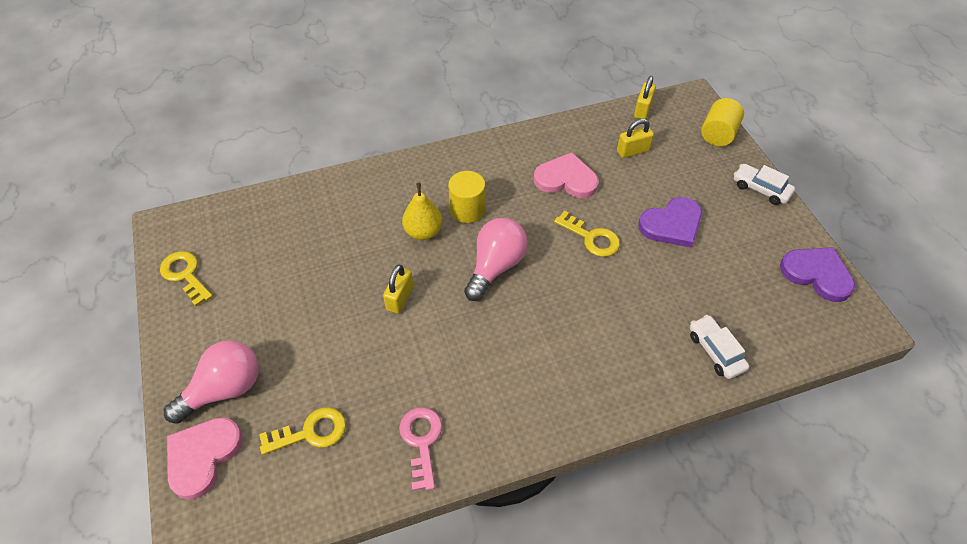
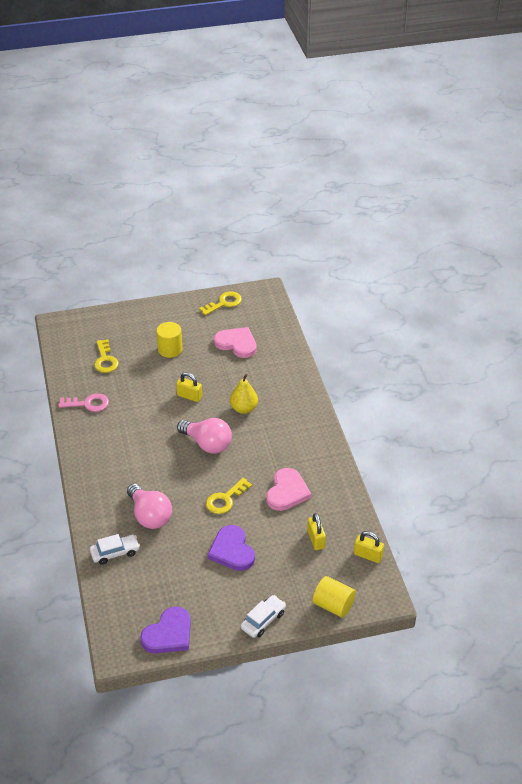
camera: 95 degrees right, 10 degrees down
pink light bulb [164,340,259,424] -> pink light bulb moved to [127,484,172,529]
pink heart [167,417,243,500] -> pink heart moved to [214,327,257,358]
yellow cylinder [448,171,485,223] -> yellow cylinder moved to [156,322,182,358]

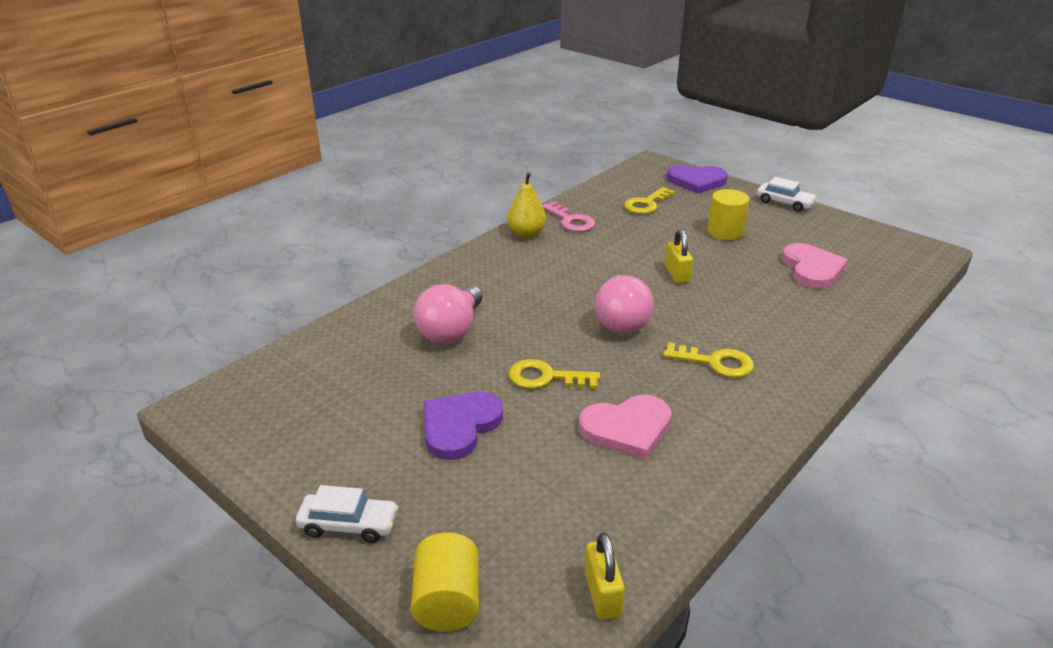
camera: 55 degrees right, 10 degrees down
white car [90,534,140,565] -> white car moved to [757,177,817,212]
purple heart [140,606,191,654] -> purple heart moved to [666,165,728,194]
yellow key [199,292,242,315] -> yellow key moved to [663,342,754,378]
yellow pear [230,373,258,414] -> yellow pear moved to [507,172,546,238]
yellow padlock [307,513,326,550] -> none

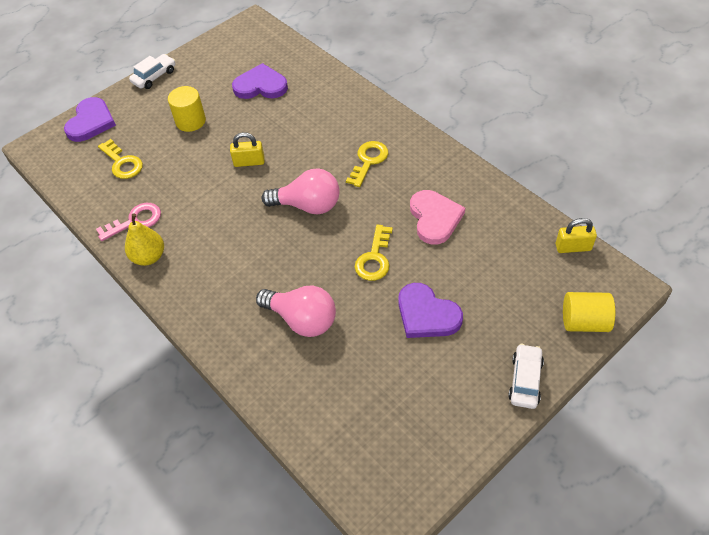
camera: 80 degrees left, 20 degrees up
pink heart [782,243,848,289] -> purple heart [232,63,288,99]

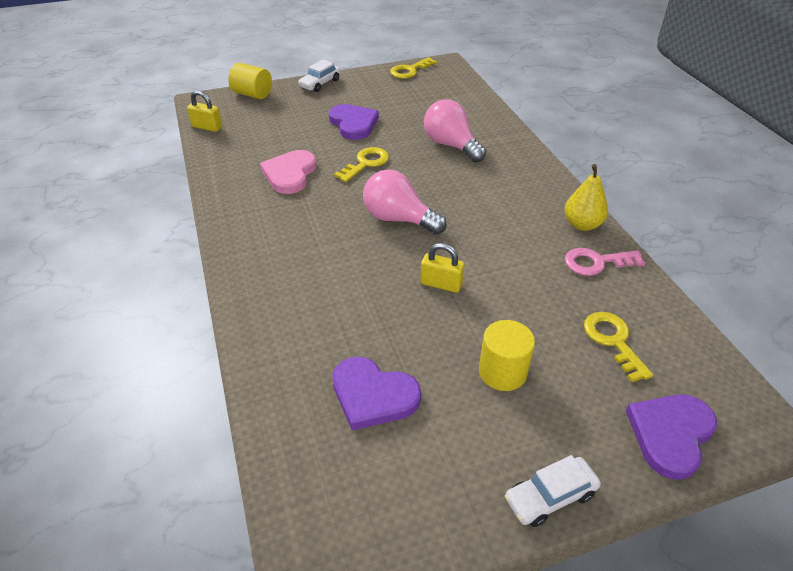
camera: 160 degrees left, 10 degrees down
yellow key [346,141,388,187] -> yellow key moved to [390,57,437,79]

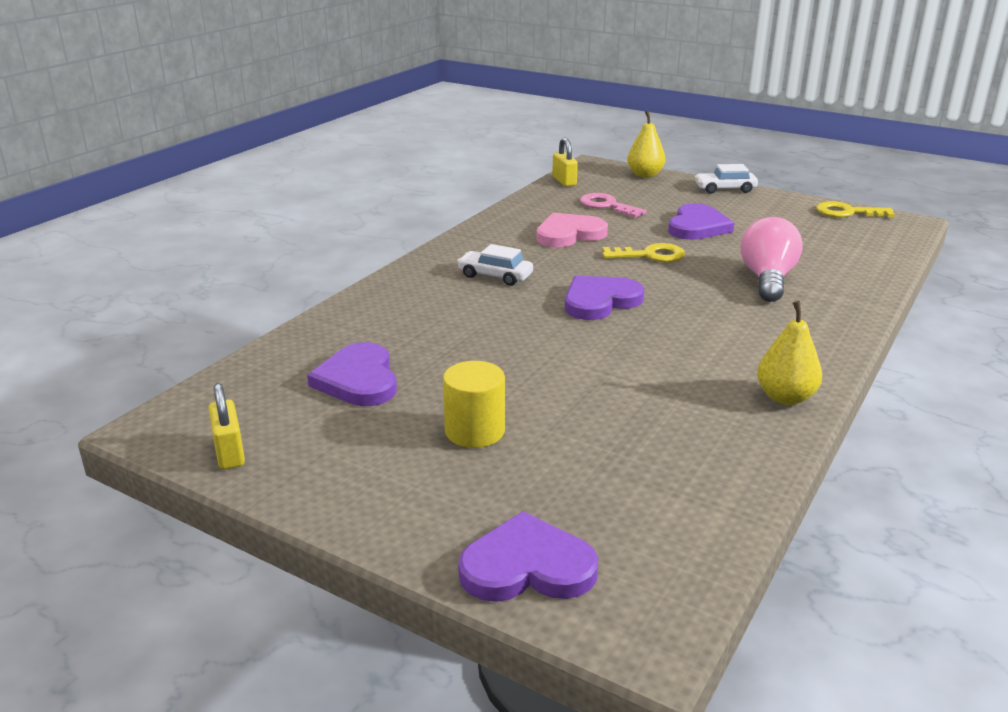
camera: 50 degrees right, 15 degrees down
yellow cylinder [228,63,272,99] -> yellow pear [627,110,666,178]
pink light bulb [363,170,447,235] -> purple heart [565,276,644,320]
yellow padlock [420,243,465,293] -> yellow padlock moved to [208,383,245,469]
white car [505,455,601,527] -> white car moved to [457,244,533,286]
pink key [565,248,645,276] -> pink key moved to [580,193,647,218]
yellow key [584,312,653,382] -> none

